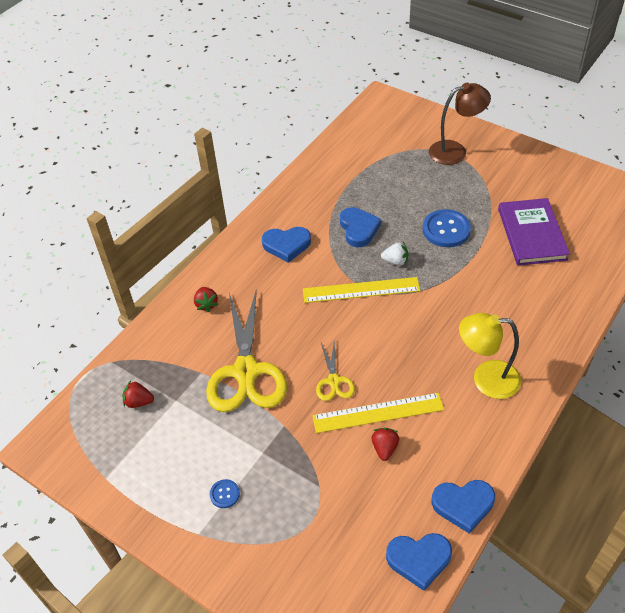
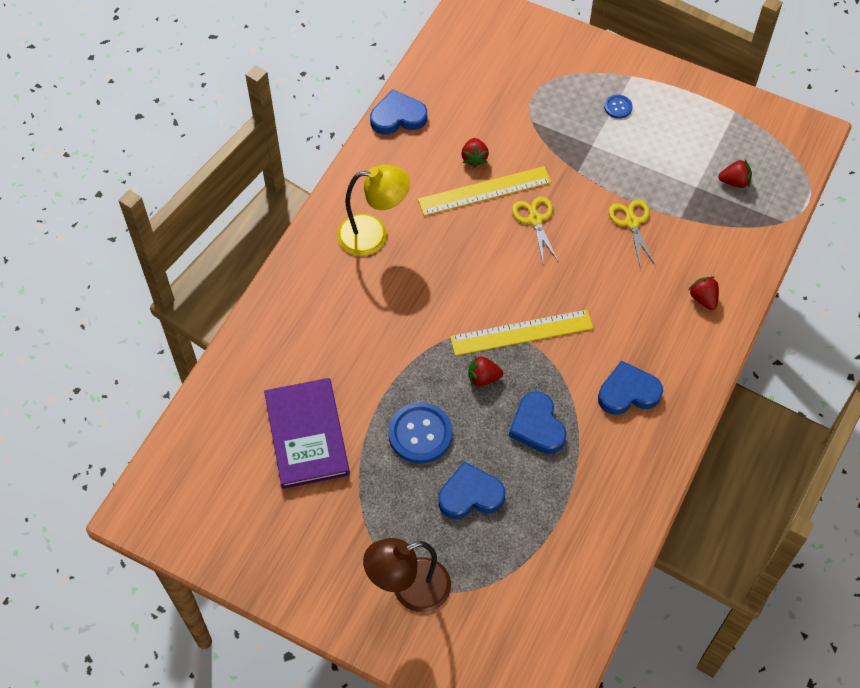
camera: 170 degrees right, 10 degrees up
yellow scissors [206,288,287,412] -> yellow scissors [609,199,655,265], size x0.48
white strawberry [381,242,408,266] -> red strawberry [468,356,503,386]
blue heart [386,533,452,591] -> blue heart moved to [438,461,505,519]

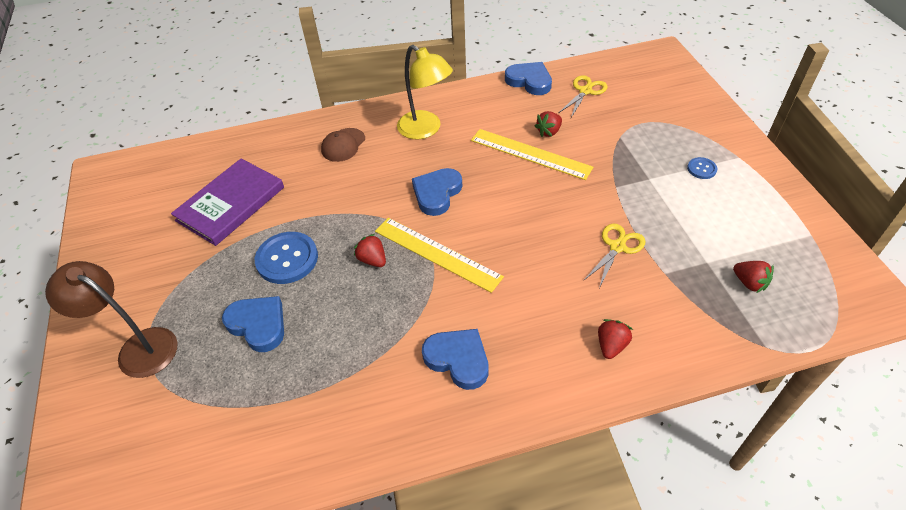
camera: 50 degrees right, 10 degrees down
blue heart [509,391,567,454] -> blue heart moved to [412,168,462,216]
yellow scissors [512,197,558,262] -> yellow scissors moved to [559,75,608,117]
none -> brown cap [321,128,365,162]

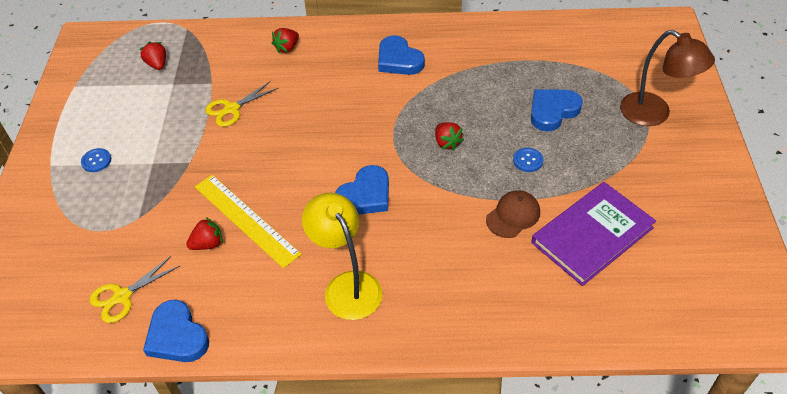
camera: 165 degrees left, 0 degrees up
blue heart [222,296,284,352] -> blue heart turned 90 degrees clockwise [531,89,583,131]
blue button [255,232,318,284] -> blue button [513,148,543,172], size x0.50
brown cap [321,128,365,162] -> brown cap moved to [486,190,540,238]
yellow ruler [375,218,504,293] -> none

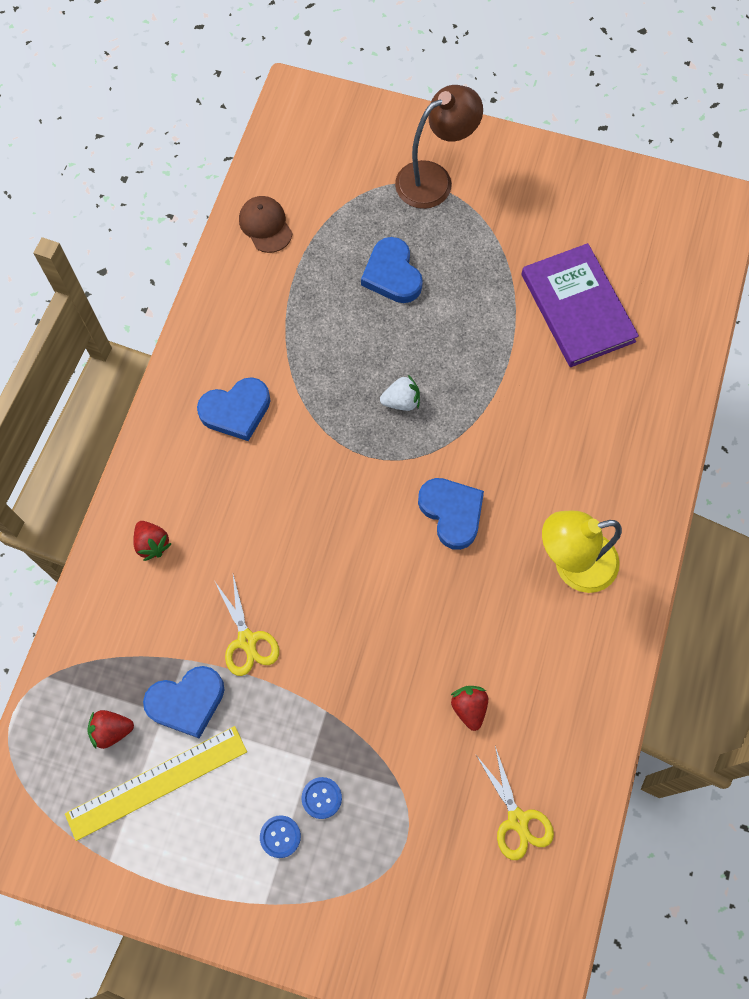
camera: 75 degrees left, 20 degrees up
blue heart [143,300,209,362] -> blue heart moved to [143,666,224,739]
yellow ruler [195,175,301,268] -> yellow ruler moved to [65,726,247,841]
red strawberry [435,122,464,151] -> white strawberry [380,375,420,411]
brown cap [486,190,540,238] -> brown cap moved to [239,196,293,253]
blue button [513,148,543,172] -> blue button moved to [301,777,342,819]

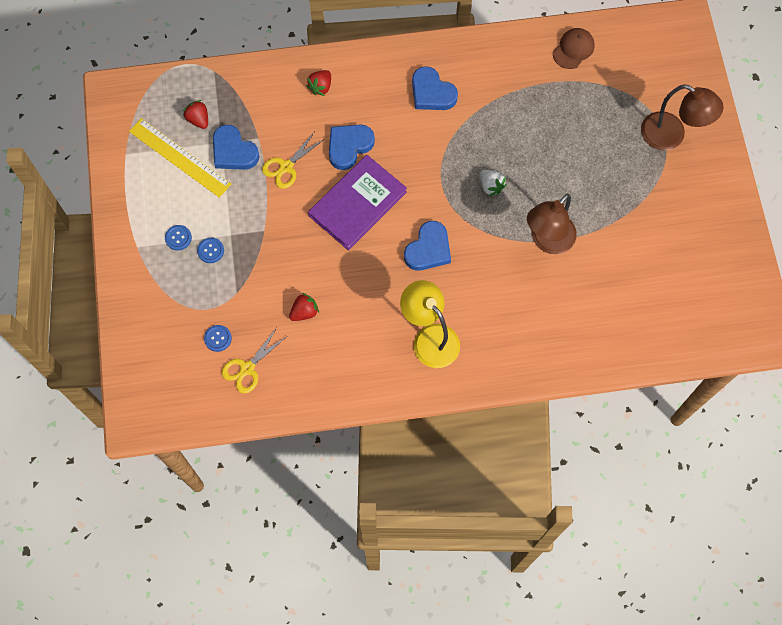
camera: 65 degrees right, 0 degrees up
blue heart [361,237,423,303] -> blue heart moved to [329,124,375,170]
purple book [522,243,639,367] -> purple book moved to [308,155,407,250]
none -> blue button [204,325,232,352]
none -> brown lamp [527,194,577,254]

